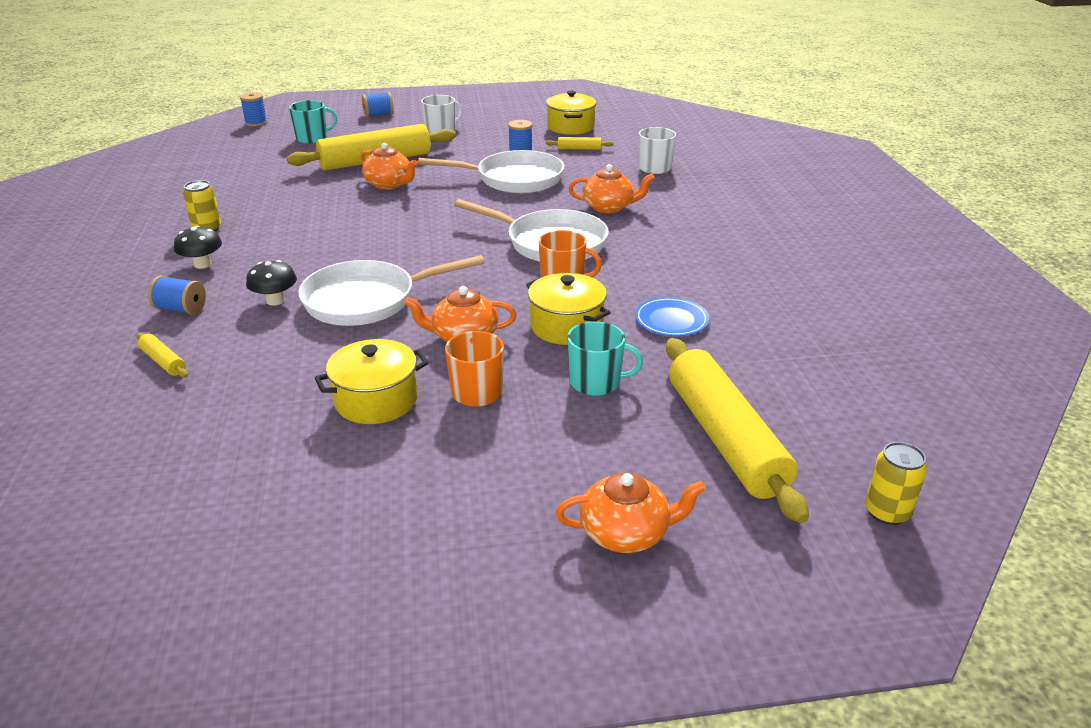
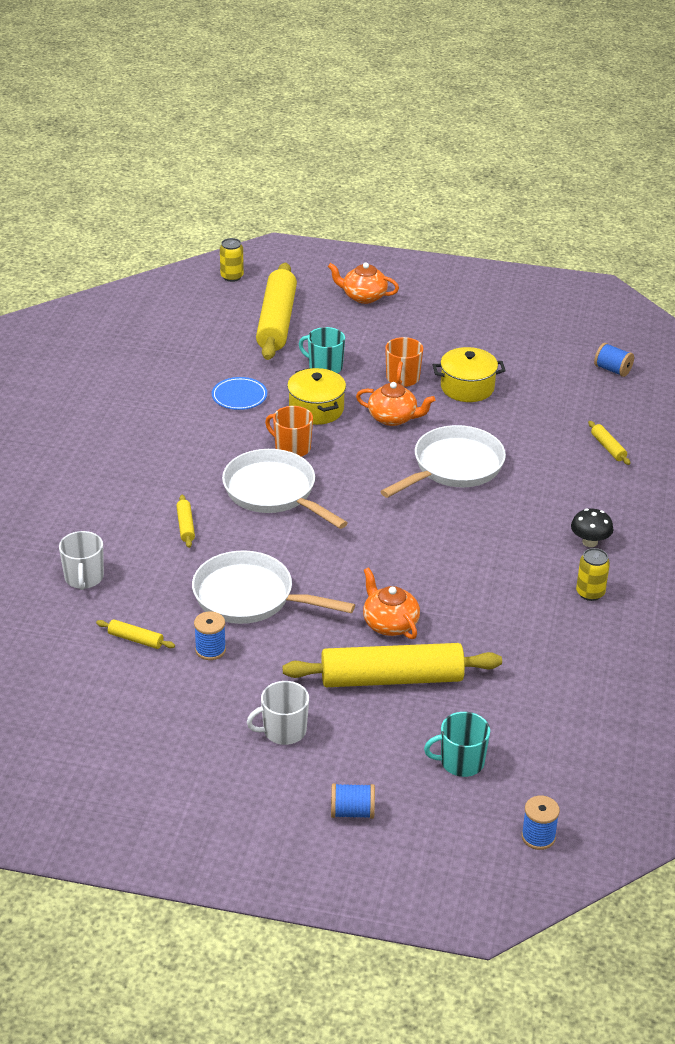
camera: 160 degrees left, 5 degrees up
blue spool [148,276,206,315] -> blue spool moved to [594,343,634,377]
black mushroom [246,260,297,306] -> none
white pan [298,255,485,326] -> white pan turned 45 degrees counterclockwise [380,425,506,498]
yellow pot [546,90,597,135] -> none
orange teapot [568,164,655,213] -> yellow rolling pin [176,495,195,548]

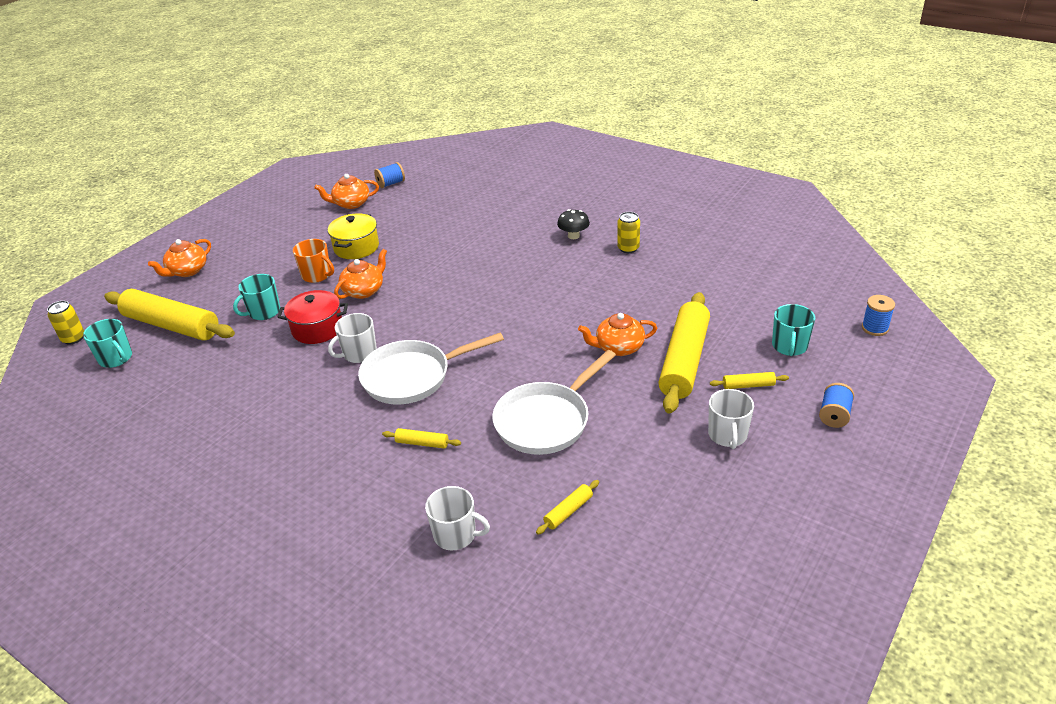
camera: 65 degrees left, 0 degrees up
blue spool [194,611,226,660] -> none
blue plate [212,377,267,410] -> none
orange mug [265,406,313,457] -> white mug [328,313,377,363]
yellow pot [287,368,346,425] -> red pot [277,290,348,344]
white pan [380,425,506,498] -> none
yellow rolling pin [588,421,631,465] -> yellow rolling pin moved to [710,372,789,389]
none -> turquoise mug [83,319,132,368]
none -> orange teapot [314,174,379,209]

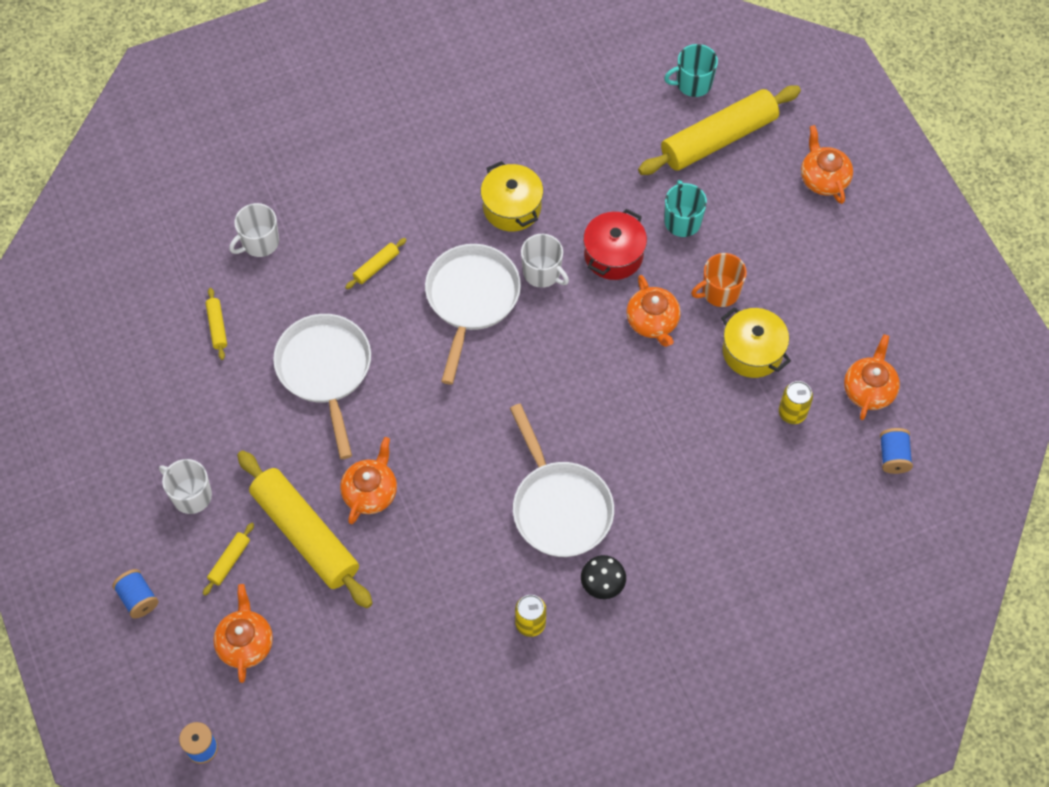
camera: 120 degrees right, 25 degrees up
yellow can [47,301,84,345] -> yellow can moved to [779,381,813,424]
white mug [328,313,377,363] -> white mug turned 135 degrees clockwise [521,234,569,288]
turquoise mug [772,304,815,356] -> orange teapot [213,584,273,683]
none -> yellow pot [481,161,543,231]
none -> white pan [510,404,614,557]

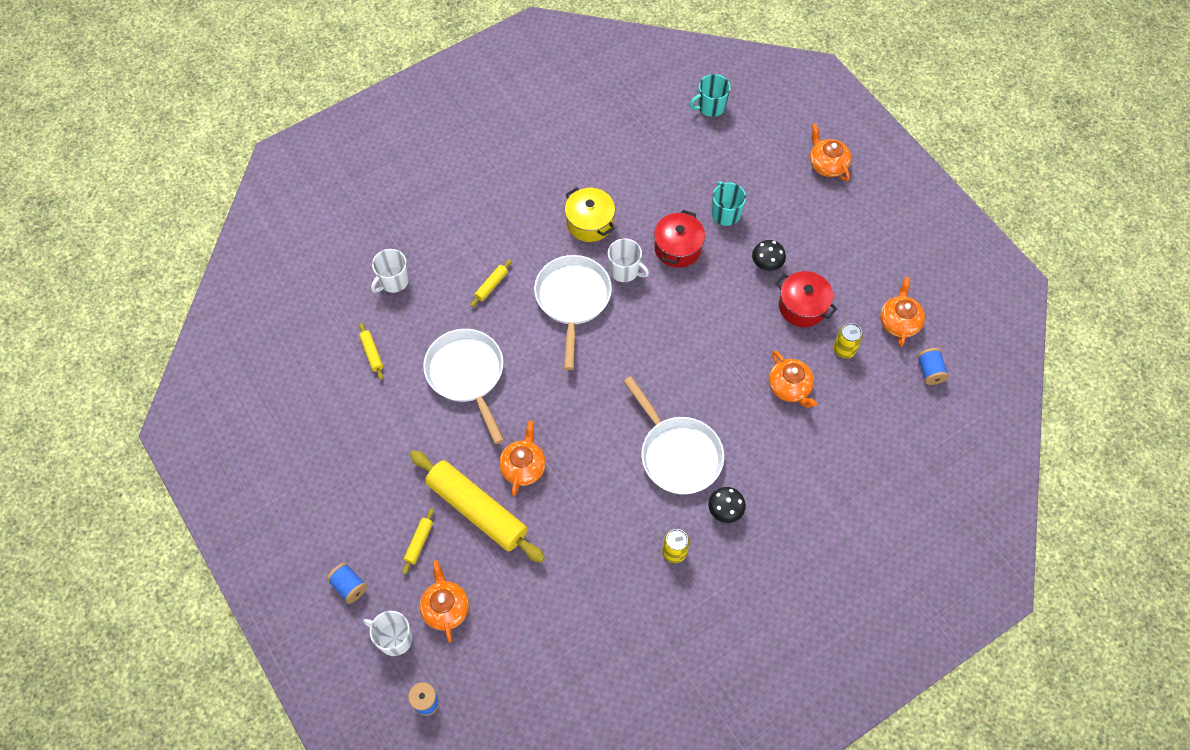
camera: 10 degrees left, 0 degrees up
white mug [159,459,212,514] -> white mug moved to [364,611,413,656]
orange teapot [627,275,680,347] -> orange teapot moved to [769,351,817,408]
yellow rolling pin [638,85,801,175] -> none
orange mug [691,253,747,307] -> black mushroom [752,240,786,271]
yellow pot [721,307,791,378] -> red pot [775,271,837,327]

